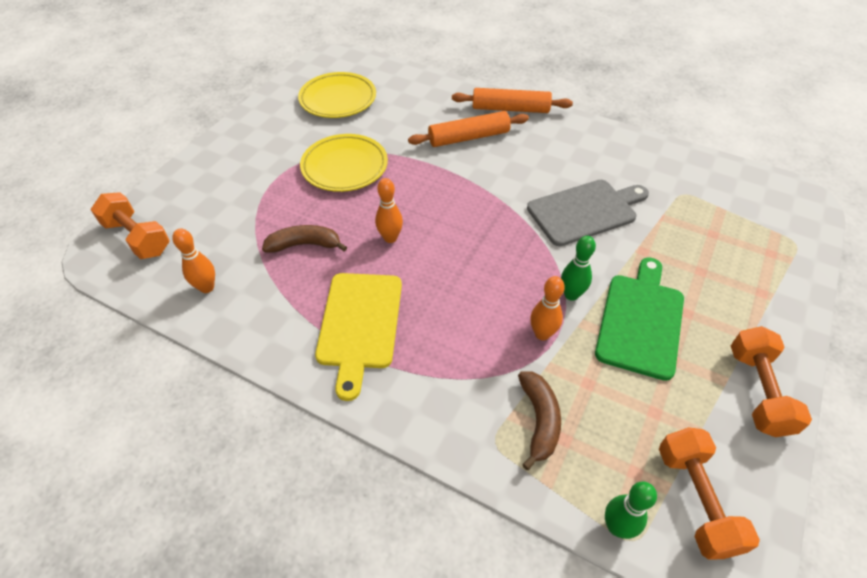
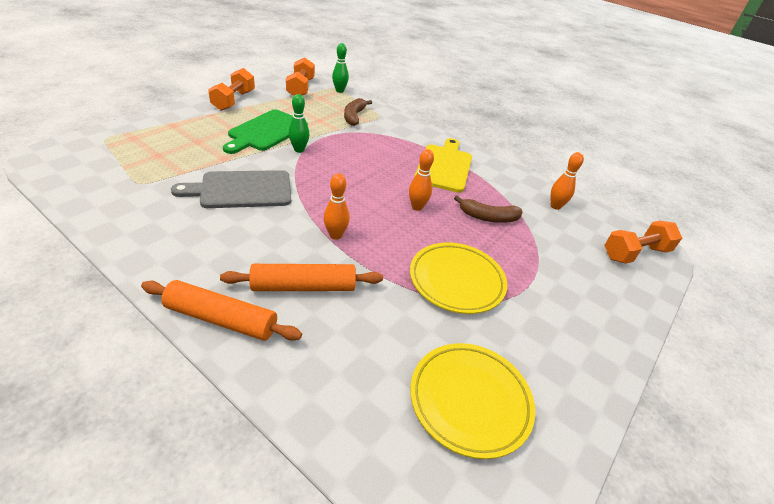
camera: 175 degrees left, 10 degrees down
orange dumbbell [90,192,170,259] -> orange dumbbell turned 75 degrees counterclockwise [604,220,682,264]
orange bowling pin [530,276,565,340] -> orange bowling pin moved to [324,173,350,240]

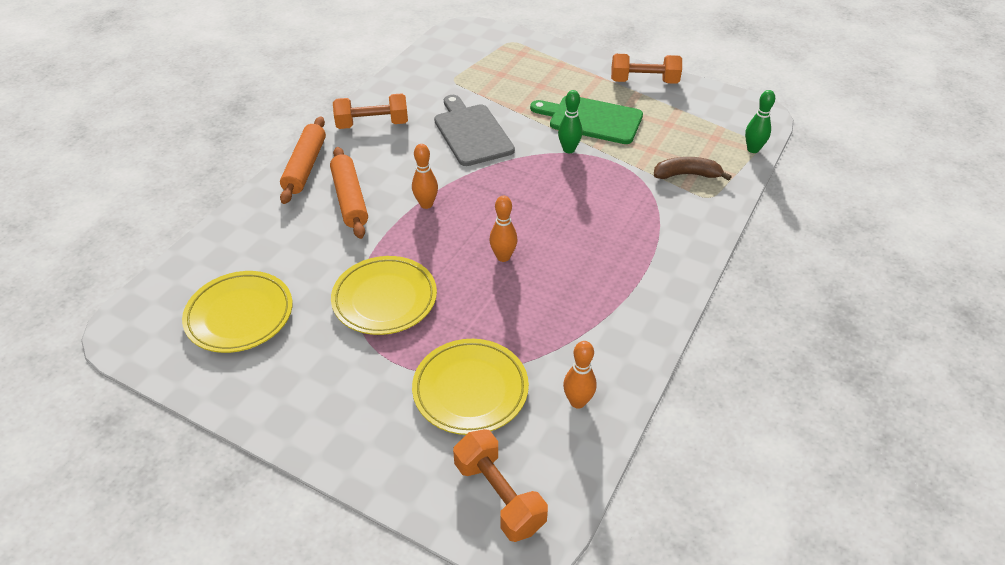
camera: 85 degrees right, 5 degrees up
orange dumbbell [286,58,315,96] -> orange dumbbell moved to [333,93,408,129]
yellow cutting board [414,138,472,193] -> none
brown banana [454,195,522,223] -> none
none -> yellow plate [412,339,529,435]

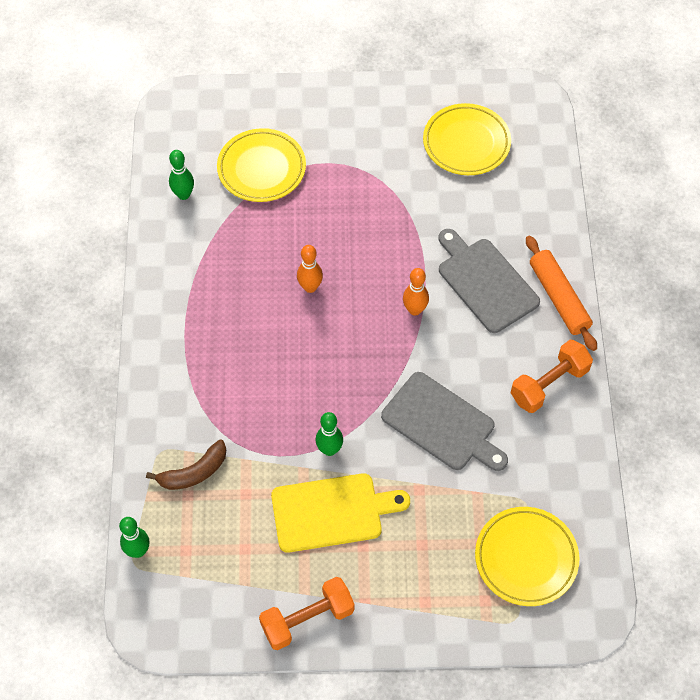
camera: 150 degrees right, 15 degrees up
orange rolling pin [330,147,368,239] -> grey cutting board [438,229,540,333]
yellow plate [331,256,437,335] -> yellow plate moved to [475,507,580,606]
orange dumbbell [453,429,548,542] -> none
green cutting board [530,96,643,144] -> yellow cutting board [271,473,410,553]
orange bowling pin [563,341,597,409] -> green bowling pin [169,150,194,200]

